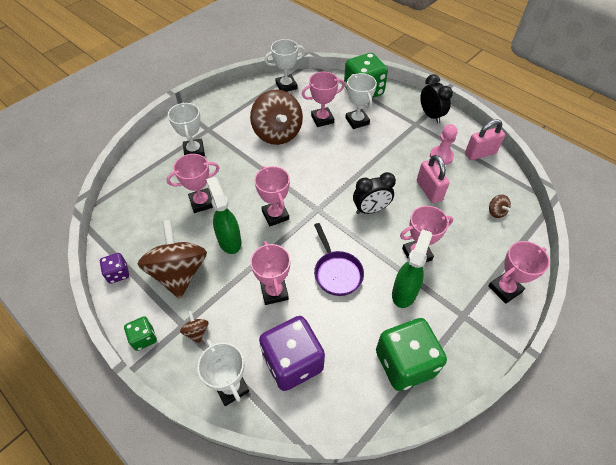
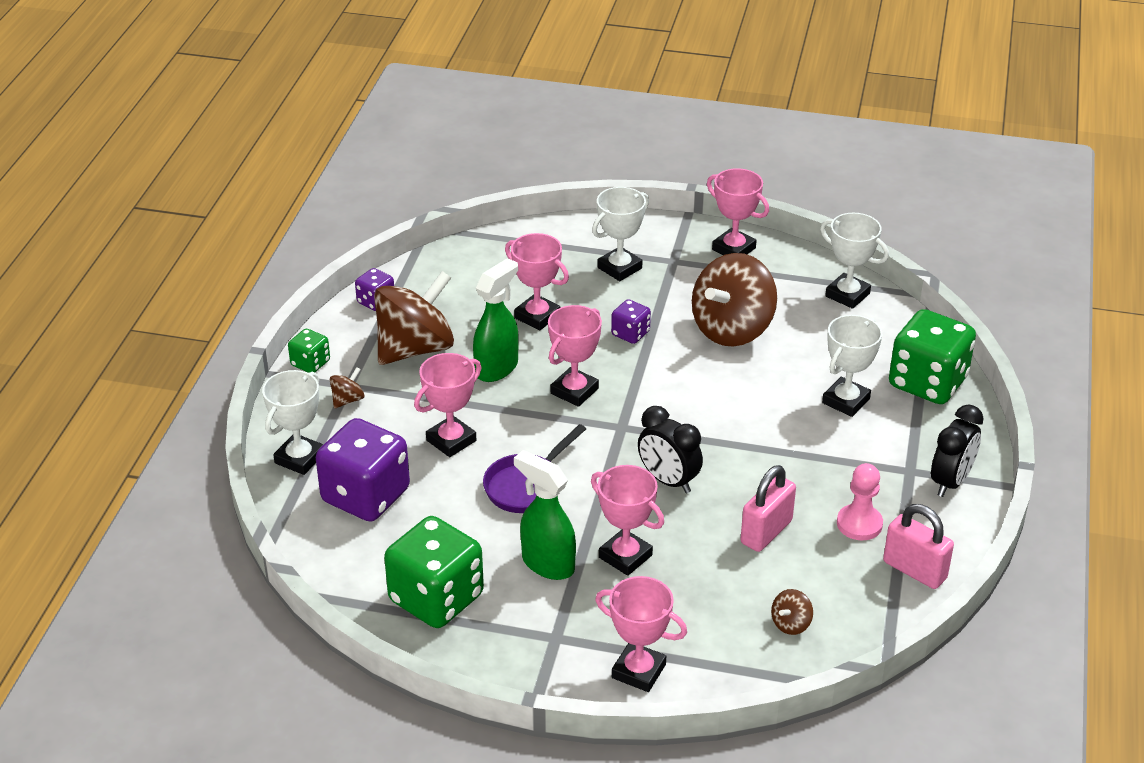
camera: 60 degrees right, 15 degrees down
pink trophy [302,72,345,127] -> pink trophy moved to [707,168,769,255]
green spray bottle [392,229,432,308] -> green spray bottle turned 135 degrees counterclockwise [514,450,576,580]
none -> purple dice [611,299,651,344]

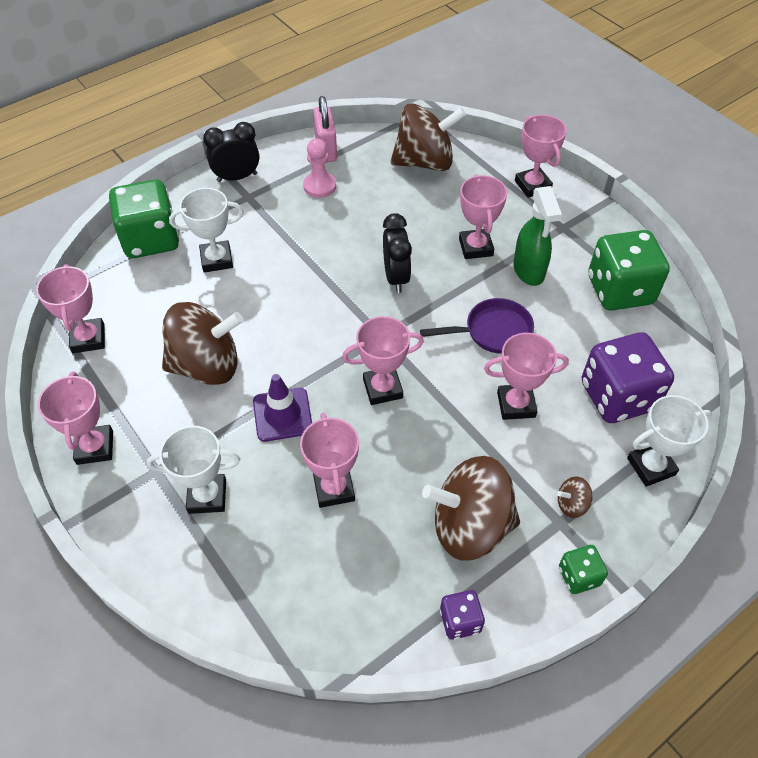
camera: 140 degrees left, 15 degrees up
green spray bottle [473,258,519,382] -> none
purple dice [611,299,651,344] -> purple traffic cone [253,374,312,442]
pink padlock [741,465,796,552] -> none
brown spinning top [771,589,813,635] -> brown spinning top [391,103,466,171], size x2.47
white trophy [820,213,889,309] -> pink trophy [36,264,105,353]

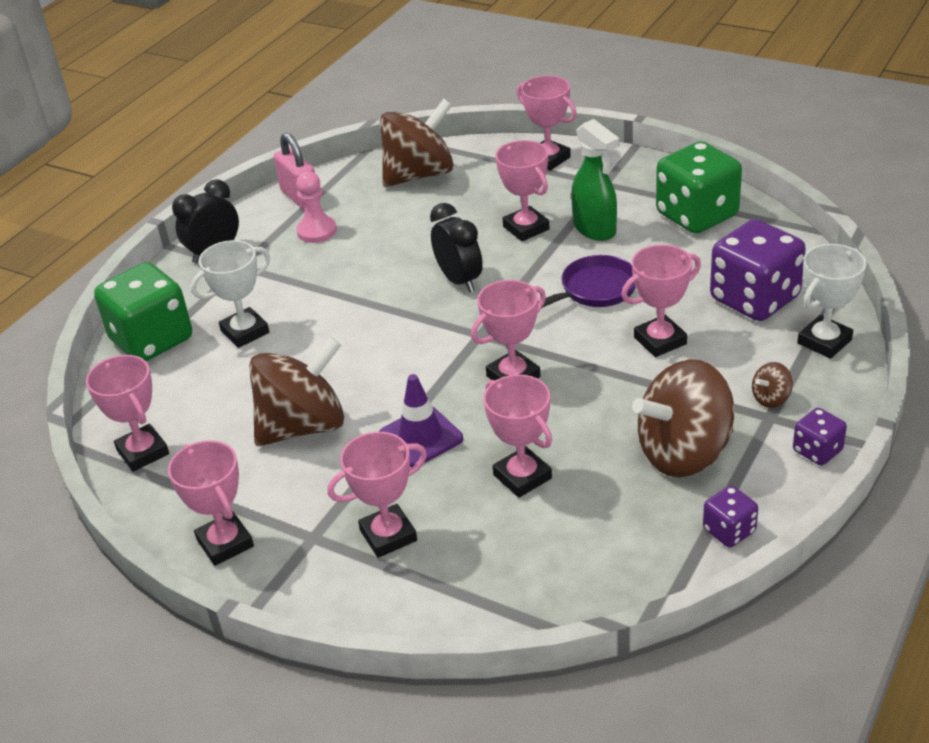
camera: 20 degrees left, 15 degrees down
white trophy [147,426,240,514] -> pink trophy [327,432,427,558]
green dice [559,545,608,594] -> purple dice [793,408,847,465]

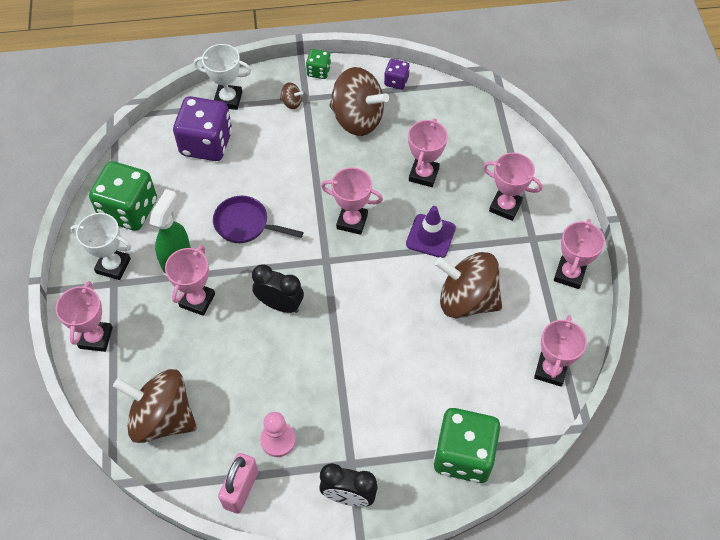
camera: 130 degrees left, 20 degrees up
white trophy [191,240,270,348] -> white trophy moved to [70,213,131,280]
black clock [430,203,483,293] -> black clock turned 90 degrees clockwise [252,264,304,313]
pink trophy [621,245,701,357] -> none
purple dice [793,408,847,465] -> green dice [306,49,331,79]

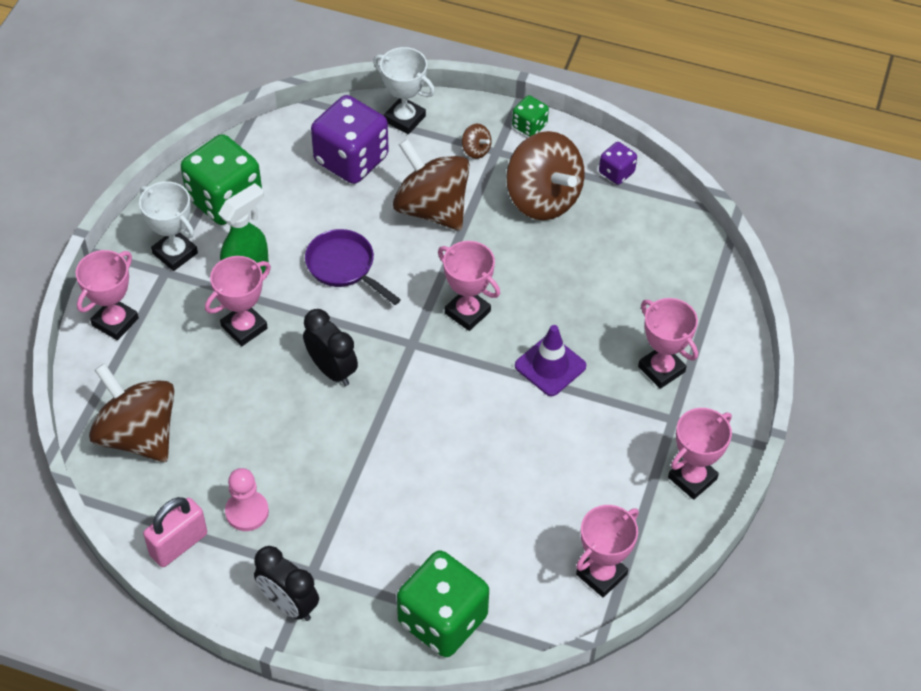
camera: 25 degrees right, 5 degrees down
pink trophy [408,118,448,187] -> none
brown spinning top [435,252,502,319] -> brown spinning top moved to [393,139,470,231]

